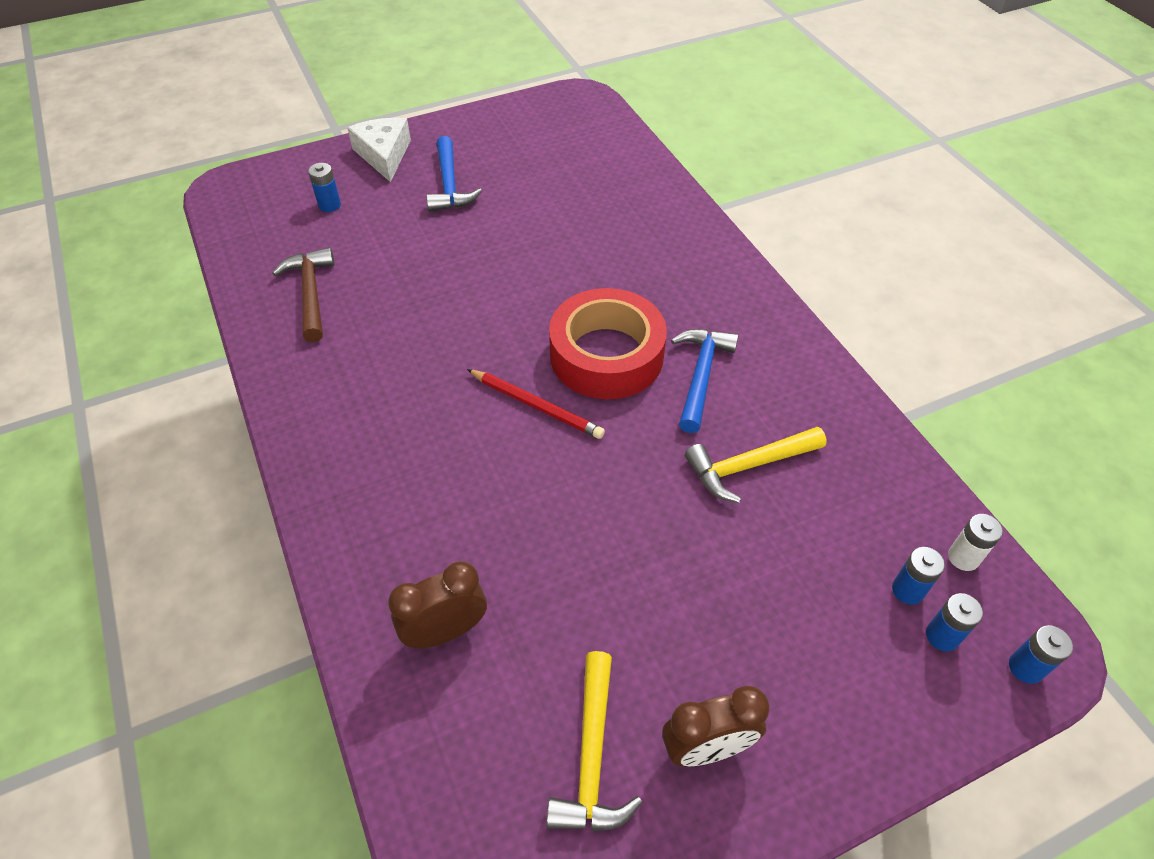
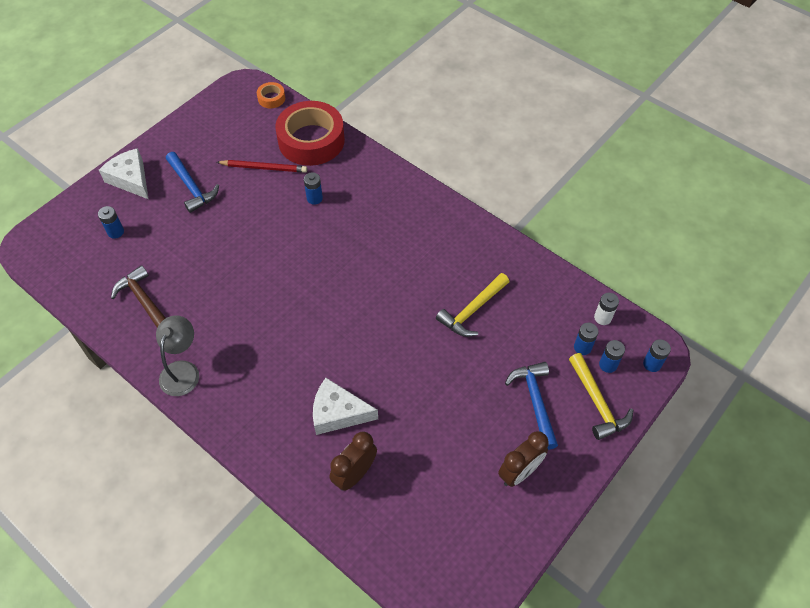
camera: 25 degrees left, 5 degrees up
red pencil [467,369,605,439] -> red pencil moved to [217,160,307,173]
yellow hammer [546,651,643,831] -> yellow hammer moved to [569,353,634,440]
red tape [549,288,667,399] -> red tape moved to [275,101,345,166]
blue hammer [671,329,739,433] -> blue hammer moved to [505,362,558,450]
none -> grey lamp [156,315,199,396]
none -> orange tape [257,82,285,108]
none -> blue battery [304,172,323,205]
none -> white cheese [313,378,378,435]

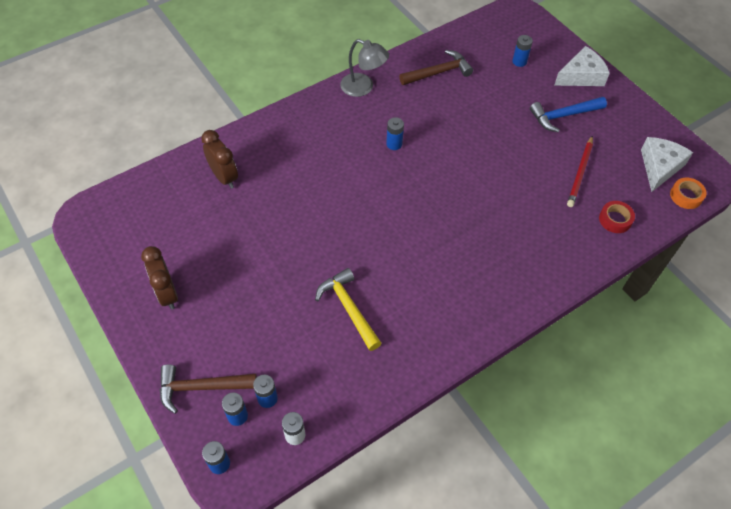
camera: 105 degrees right, 0 degrees up
red tape [275,101,345,166] -> red tape [599,201,635,233], size x0.43
blue battery [304,172,323,205] -> blue battery moved to [386,117,404,150]
white cheese [313,378,378,435] -> white cheese moved to [641,137,693,192]
blue hammer [505,362,558,450] -> none
yellow hammer [569,353,634,440] -> brown hammer [160,364,257,414]

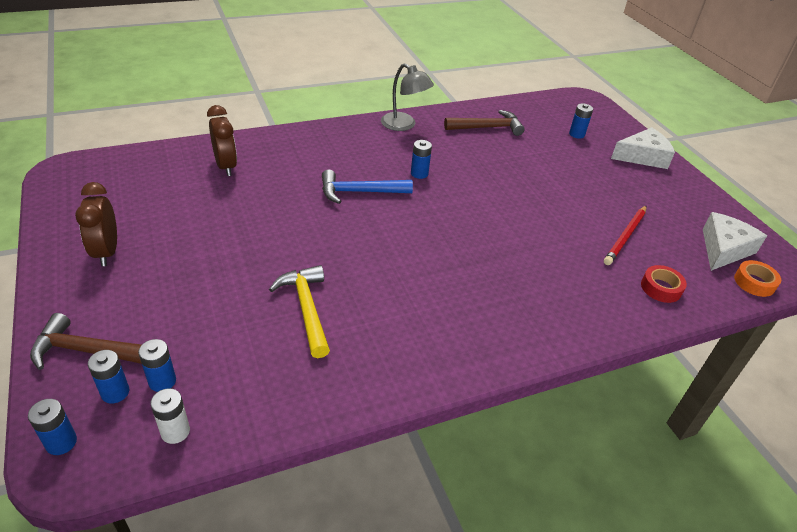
camera: 10 degrees right, 15 degrees down
blue hammer [530,97,607,132] -> blue hammer moved to [322,170,413,204]

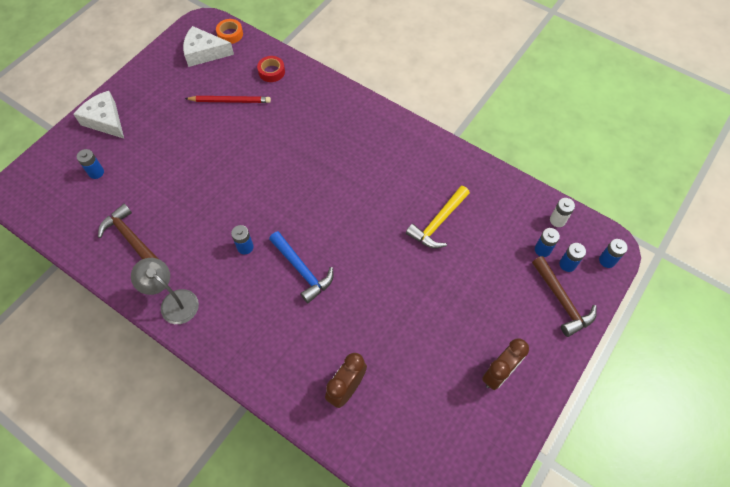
camera: 120 degrees left, 20 degrees up
grey lamp [381,63,434,131] -> grey lamp turned 60 degrees counterclockwise [131,258,199,324]

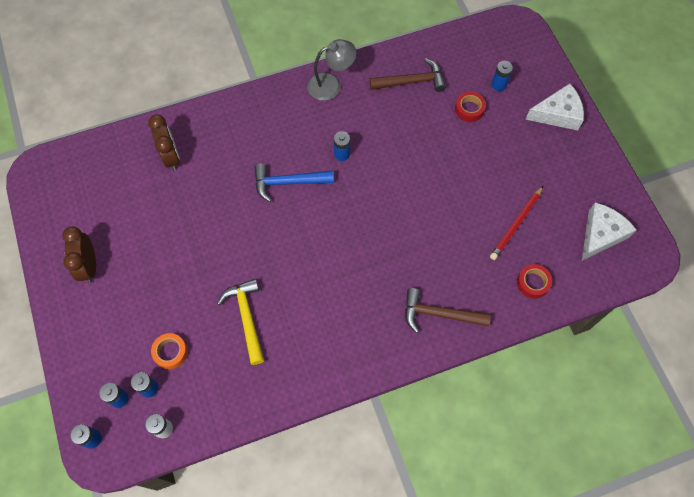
camera: 125 degrees right, 5 degrees up
orange tape [216,19,243,44] -> orange tape moved to [151,333,188,369]
brown hammer [532,256,597,337] -> brown hammer moved to [405,288,491,333]
none -> red tape [455,92,486,122]

